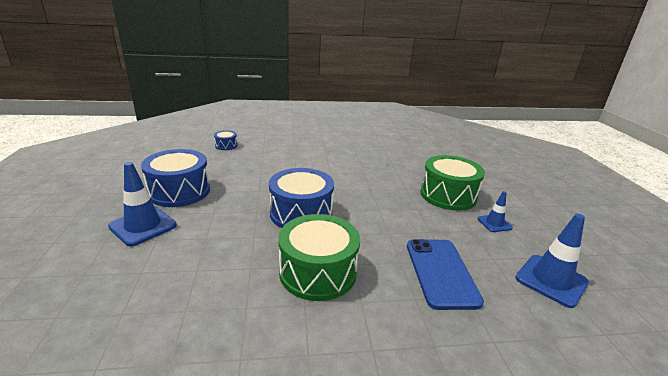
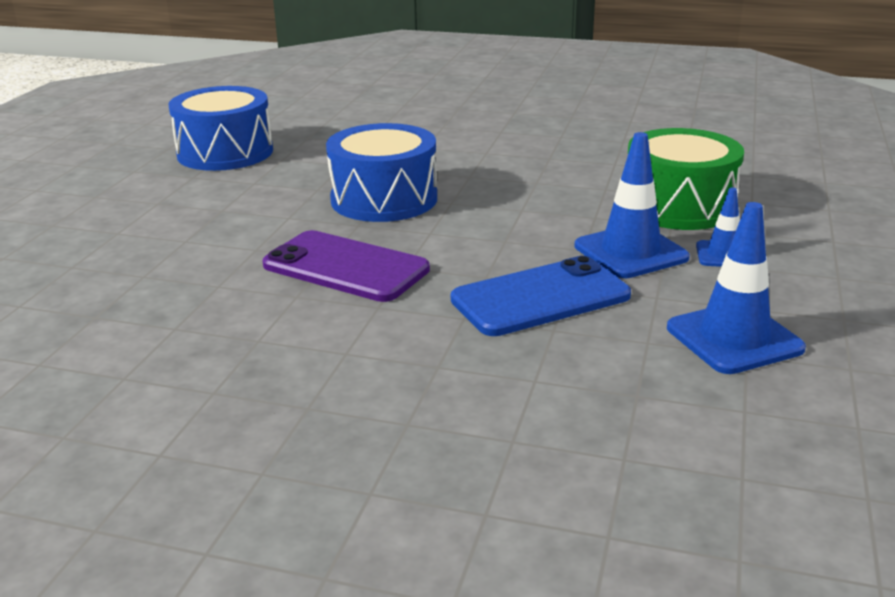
camera: 25 degrees right, 0 degrees up
blue traffic cone [108,162,177,246] -> blue traffic cone moved to [575,132,690,278]
blue drum [214,130,237,150] -> none
green drum [278,214,360,301] -> purple phone [262,230,430,302]
blue phone [407,239,484,310] -> blue phone turned 45 degrees clockwise [451,256,631,336]

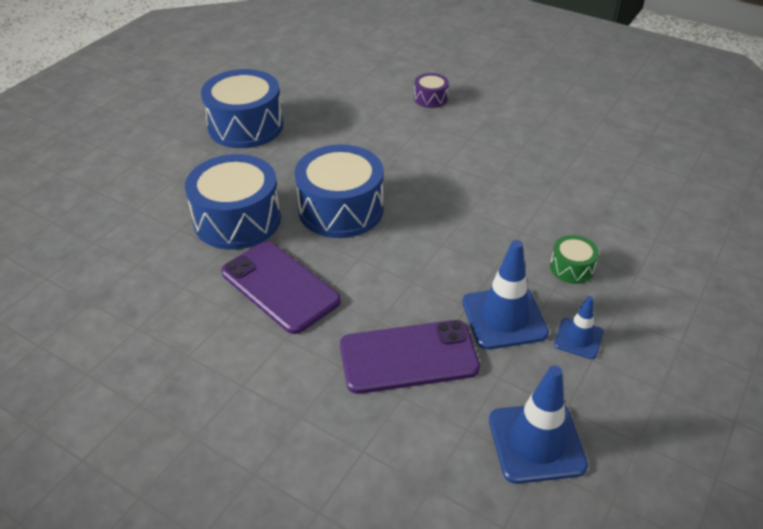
camera: 15 degrees right, 15 degrees up
blue phone [451,256,631,336] -> purple phone [340,320,480,394]
green drum [628,128,744,230] -> green drum [550,235,599,284], size x0.47
none -> blue drum [185,154,281,250]
none -> purple drum [414,73,449,108]

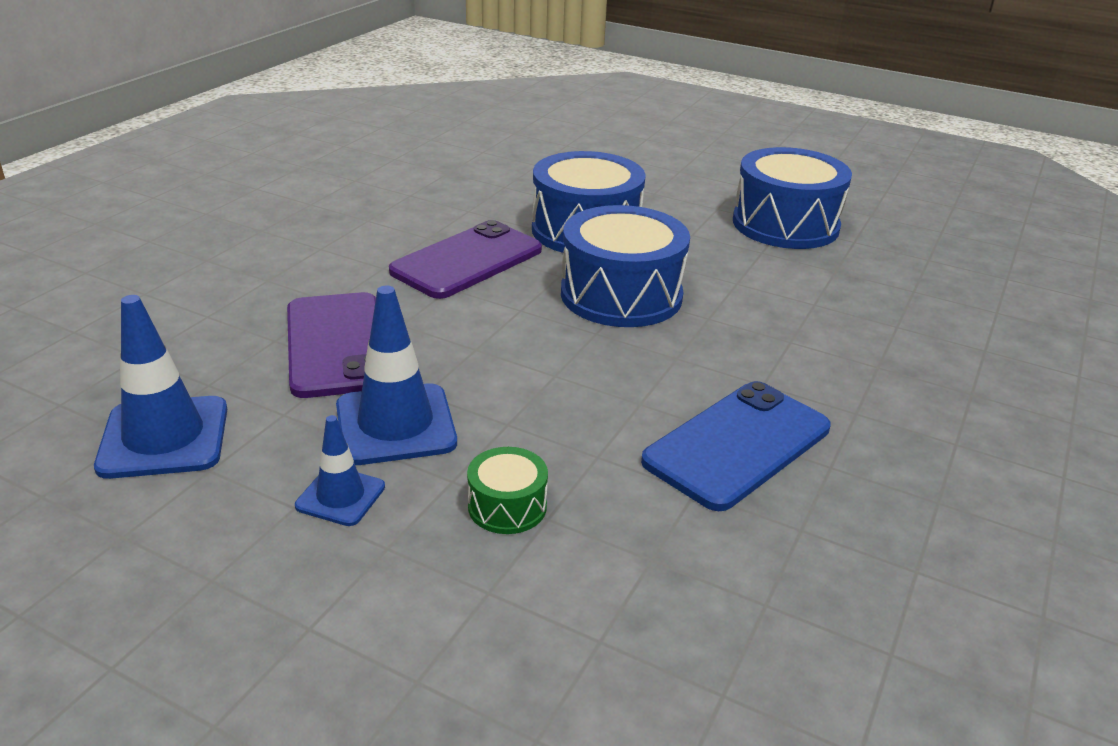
camera: 85 degrees right, 10 degrees down
purple drum [414,73,449,108] -> none
none -> blue phone [641,381,831,511]

